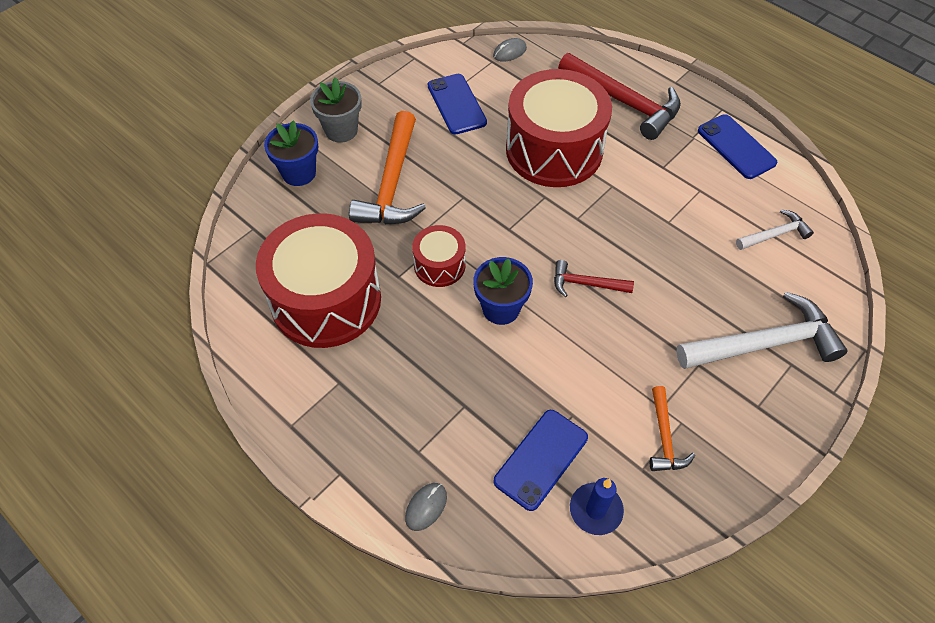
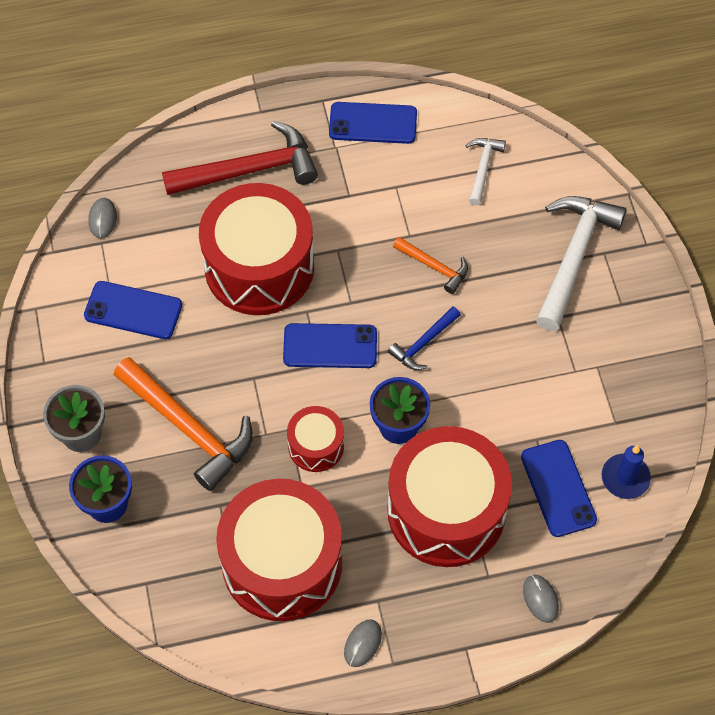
camera: 55 degrees left, 5 degrees up
red hammer [554,260,634,297] -> blue hammer [388,306,461,370]
orange hammer [650,386,695,471] -> orange hammer moved to [393,237,468,294]
none -> blue phone [283,323,377,368]
none -> grey mouse [344,619,382,667]
none -> red drum [387,426,512,567]

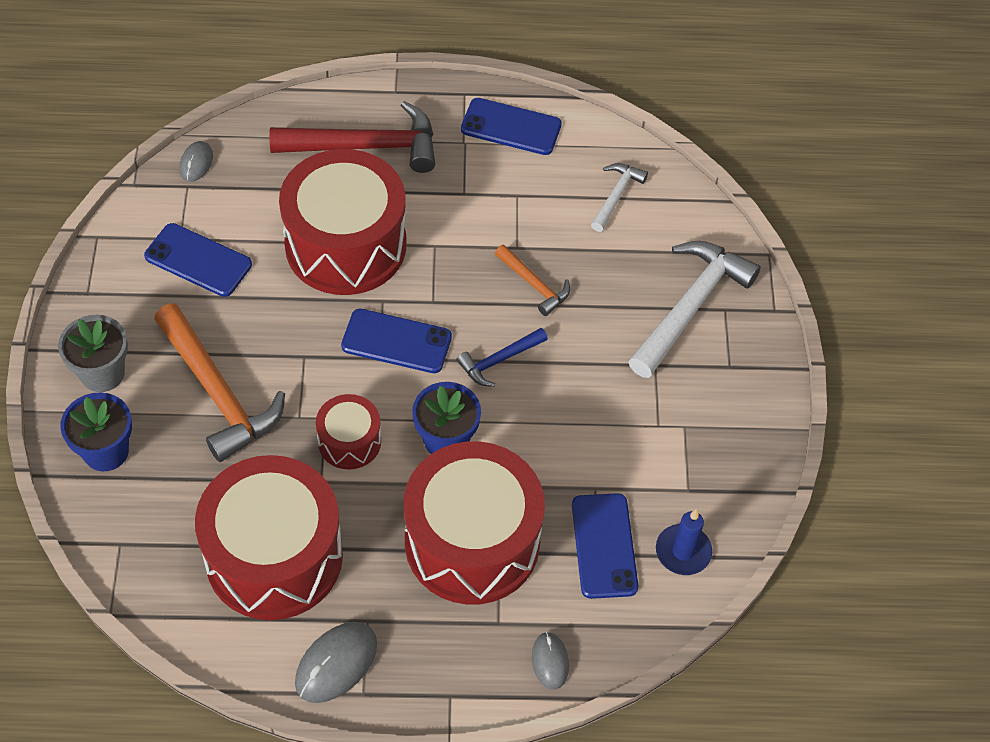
camera: 10 degrees right, 5 degrees down
grey mouse [344,619,382,667] -> grey mouse [295,622,377,703], size x1.64

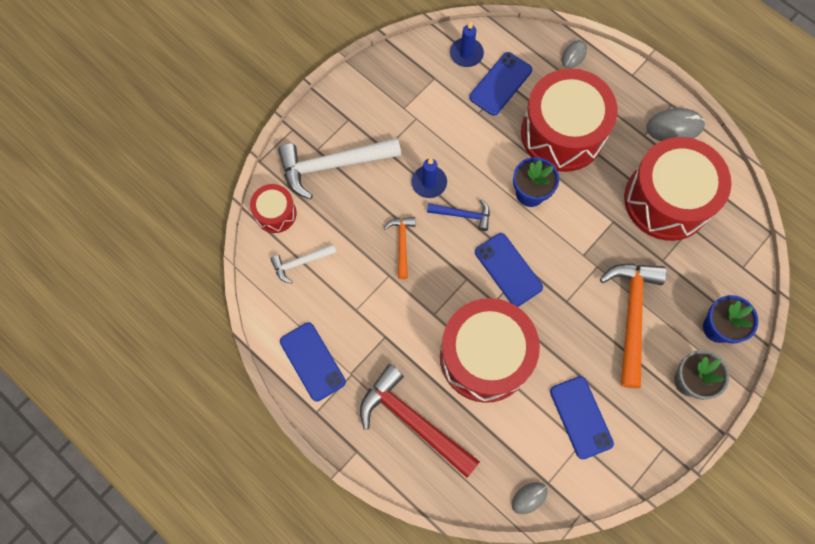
camera: 135 degrees left, 15 degrees up
red drum [316,394,381,469] -> red drum moved to [250,184,297,233]
none -> blue candle [411,158,447,198]

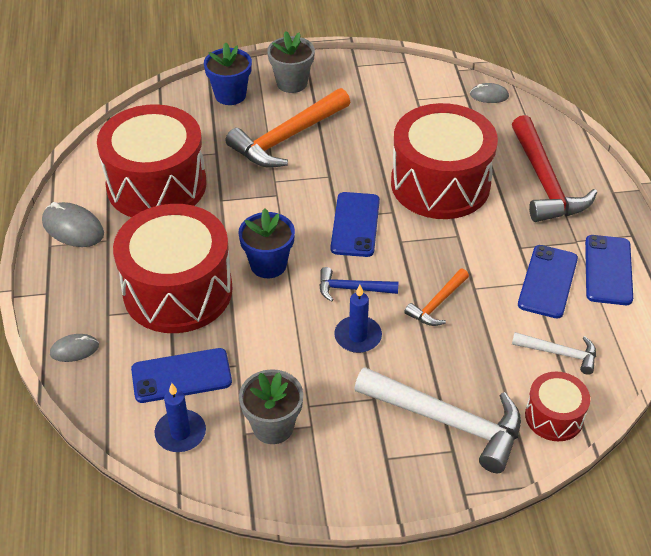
camera: 140 degrees left, 25 degrees down
blue hammer [427,199,490,231] -> blue hammer turned 45 degrees counterclockwise [319,267,399,302]
blue phone [550,376,614,460] -> blue phone moved to [518,245,578,319]
none -> grey flower pot [239,369,303,444]

